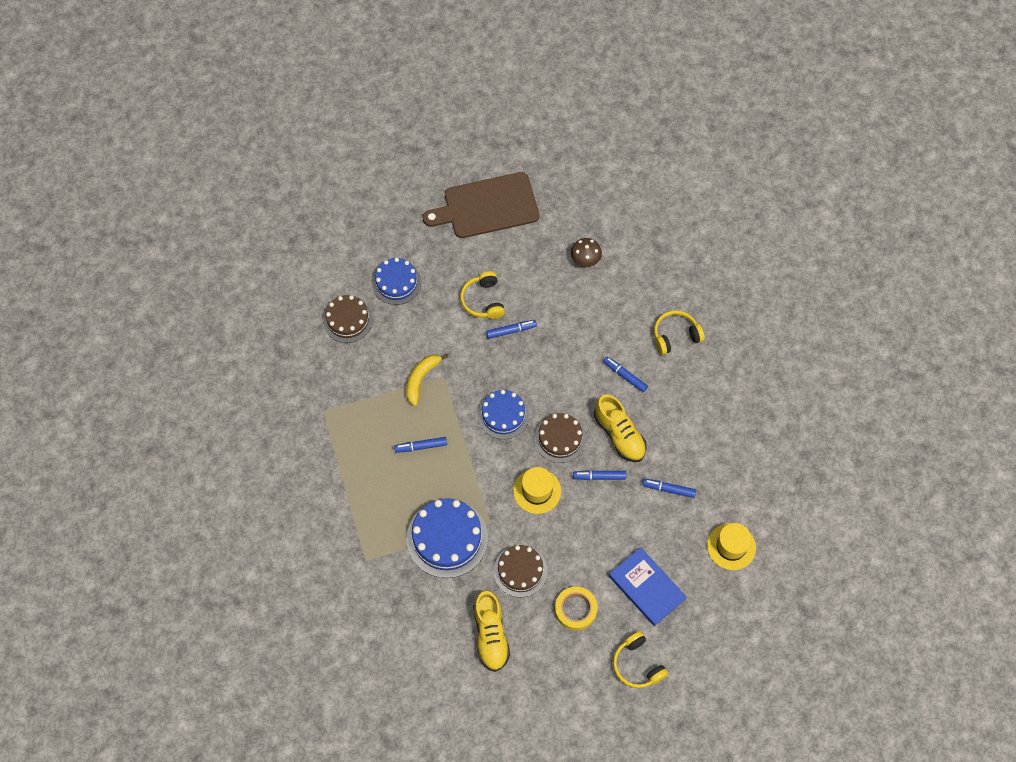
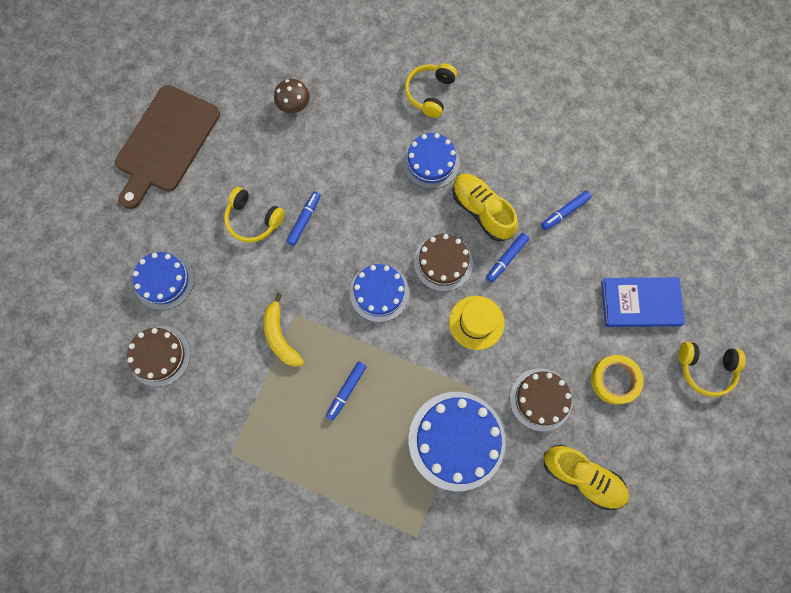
camera: 50 degrees left, 10 degrees up
yellow shoe [594,394,647,462] -> yellow shoe turned 135 degrees counterclockwise [452,174,518,242]
blue marker [603,357,648,392] -> blue cake [403,133,460,189]
yellow hat [707,523,756,570] -> none

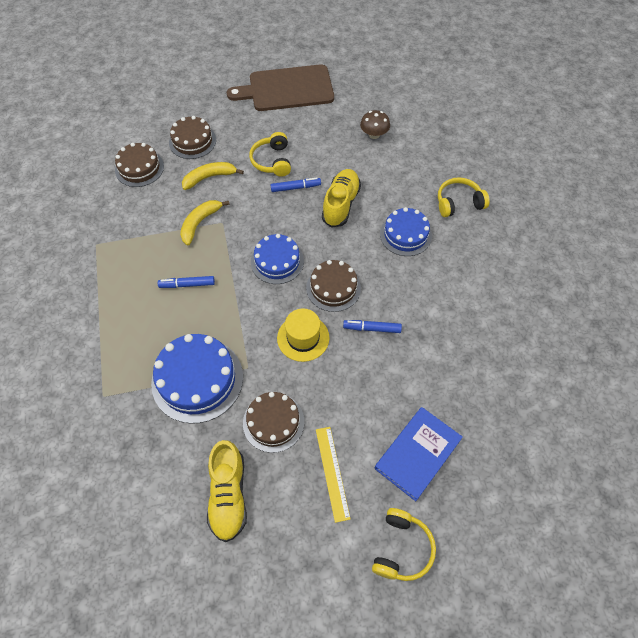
camera: 55 degrees right, 15 degrees down
blue cake [133,252,194,310] -> brown cake [169,116,216,159]
yellow shoe [452,174,518,242] -> yellow shoe moved to [322,169,361,228]
blue marker [541,191,592,230] -> none
yellow tape [591,355,644,405] -> yellow ruler [316,427,351,523]
blue book [601,277,685,327] -> blue book turned 75 degrees clockwise [375,407,463,501]
yellow headphones [678,342,746,397] -> yellow headphones turned 135 degrees counterclockwise [372,508,436,581]
none -> yellow banana [182,162,244,190]

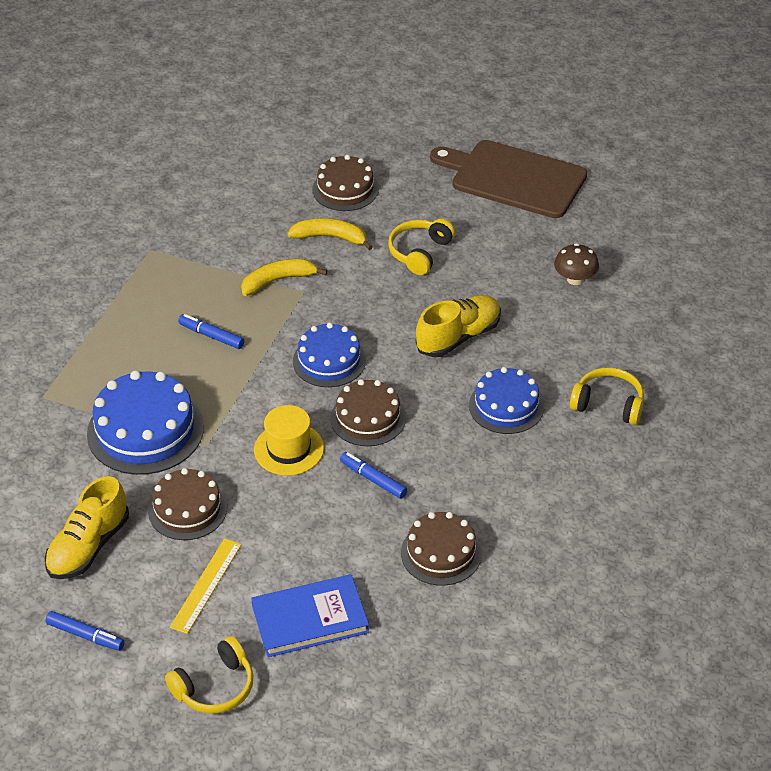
camera: 35 degrees right, 15 degrees down
brown cake [115,143,164,187] -> brown cake moved to [401,512,482,586]
blue marker [271,178,321,192] -> blue marker moved to [46,611,125,651]

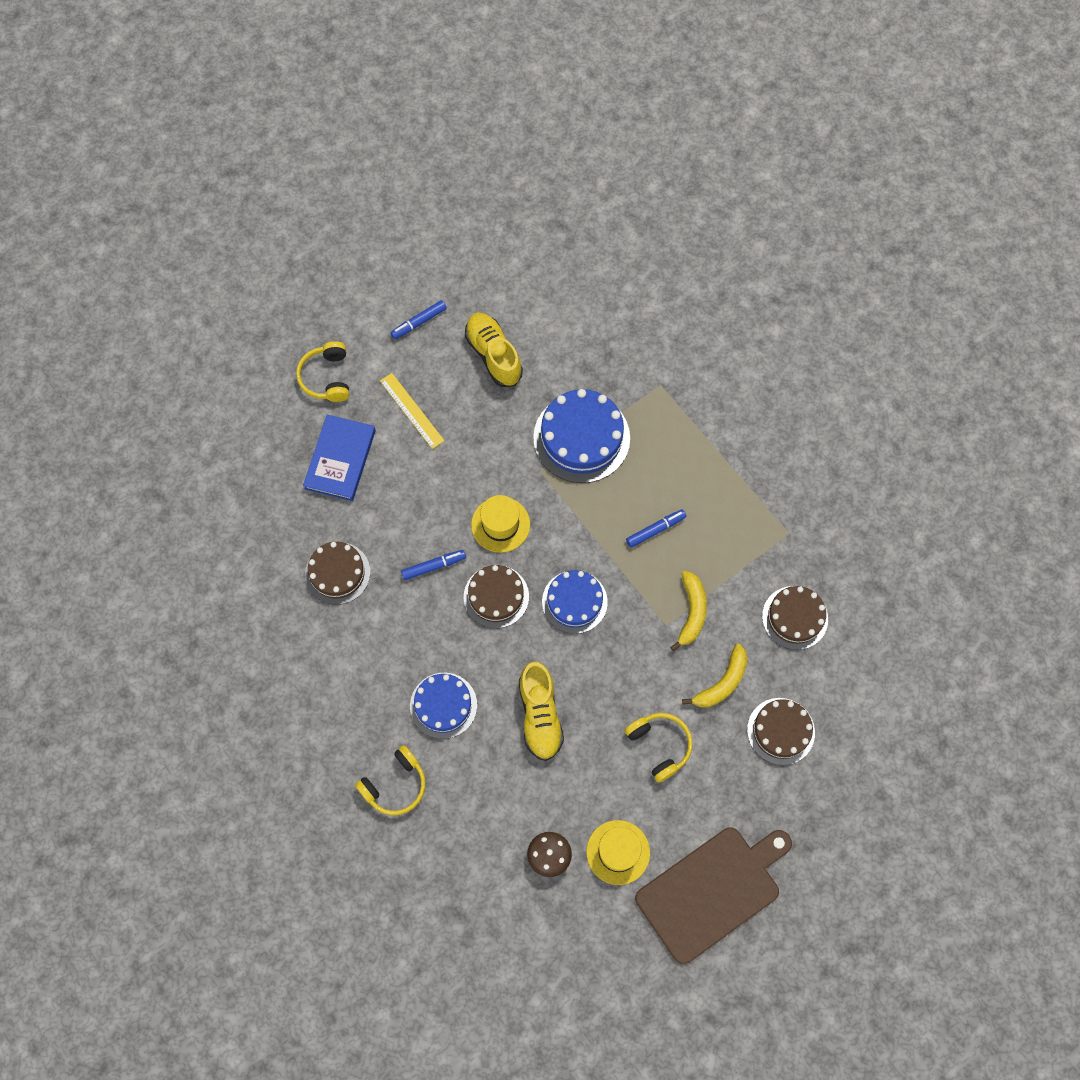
camera: 120 degrees right, 25 degrees up
brown cake [148,468,227,540] -> brown cake moved to [762,586,828,650]
none -> yellow hat [586,820,650,885]

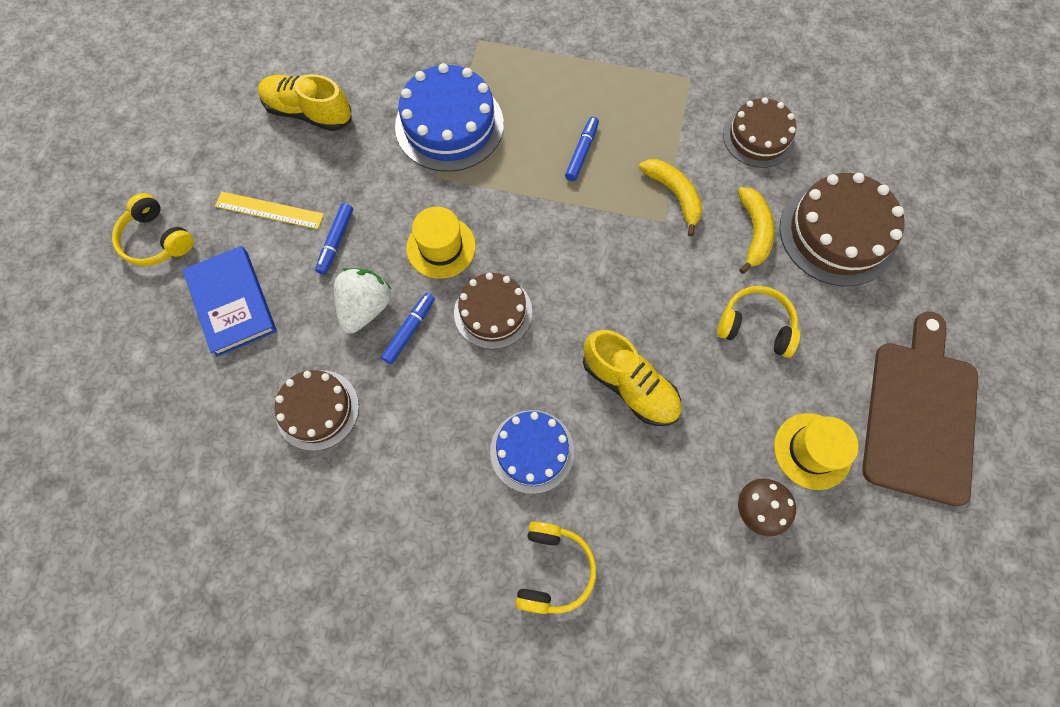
camera: 40 degrees left, 0 degrees up
blue marker [390,300,447,339] -> blue marker moved to [315,203,353,275]
blue cake [542,570,608,634] -> none
brown cake [747,698,815,765] -> brown cake [780,173,904,286], size x1.54
none -> white strawberry [334,268,391,334]

